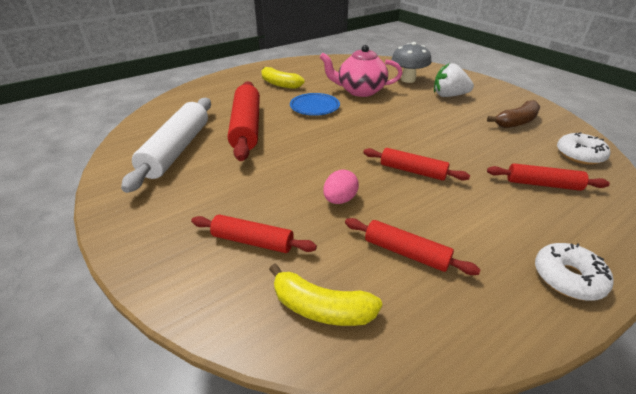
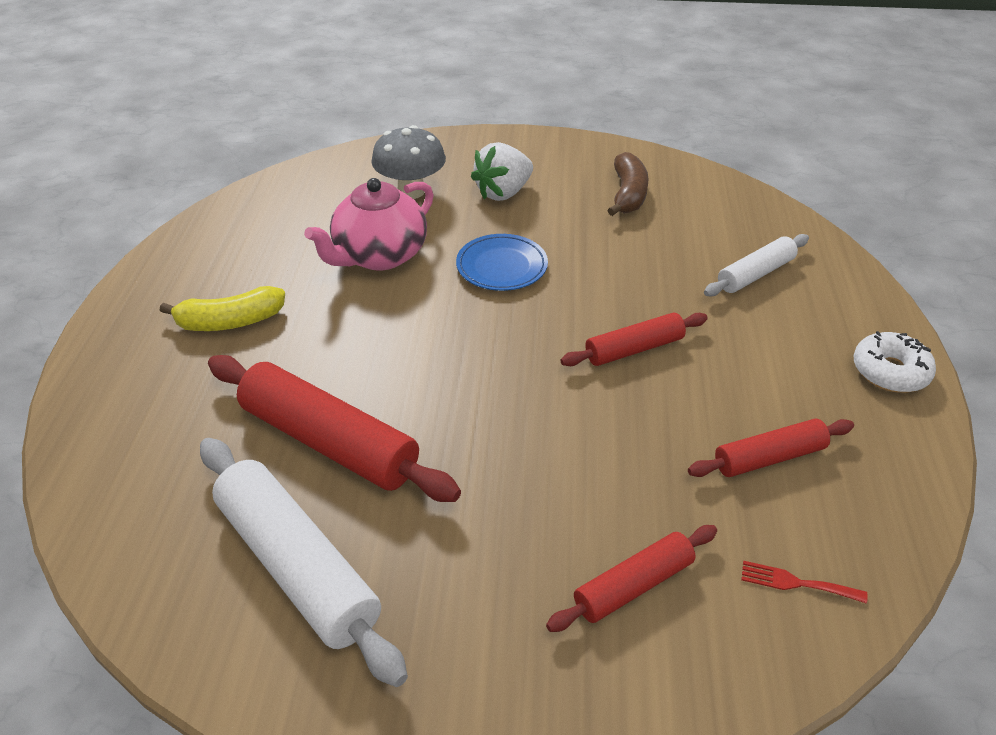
camera: 50 degrees left, 5 degrees up
yellow banana [269,264,382,326] -> red fork [741,561,868,604]
blue plate [290,93,340,116] -> blue plate moved to [456,234,548,291]
pink egg [323,169,359,204] -> none
red rolling pin [487,163,610,191] -> white rolling pin [704,234,809,297]
white donut [557,132,610,165] -> none

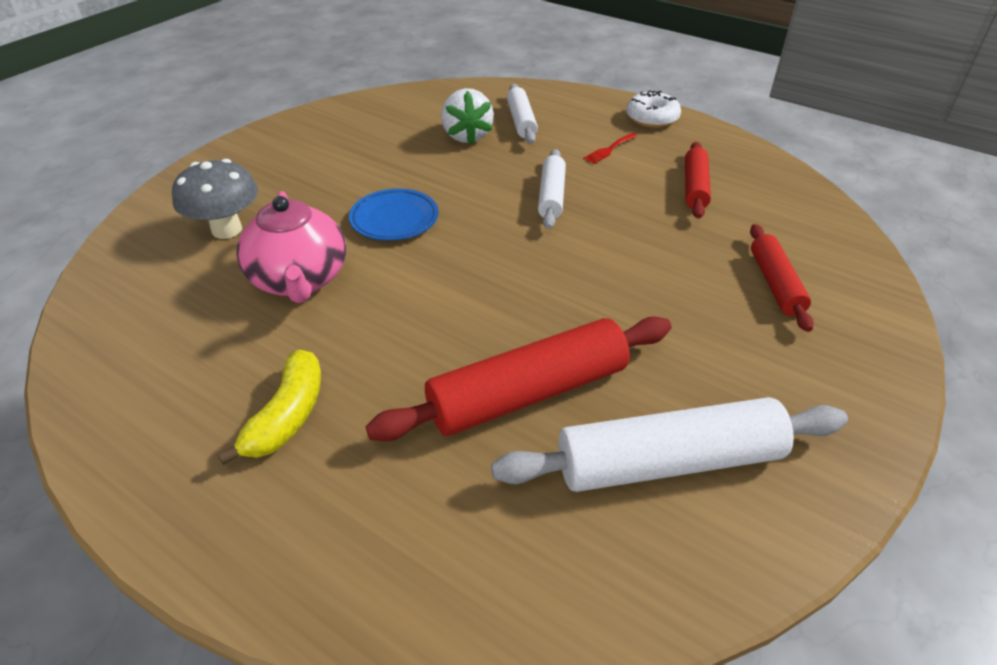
camera: 60 degrees left, 0 degrees up
white strawberry [471,142,533,201] -> white strawberry moved to [441,88,494,145]
red rolling pin [560,313,708,366] -> white rolling pin [538,149,566,229]
brown banana [607,152,649,216] -> none
red fork [741,561,868,604] -> red fork moved to [583,133,637,164]

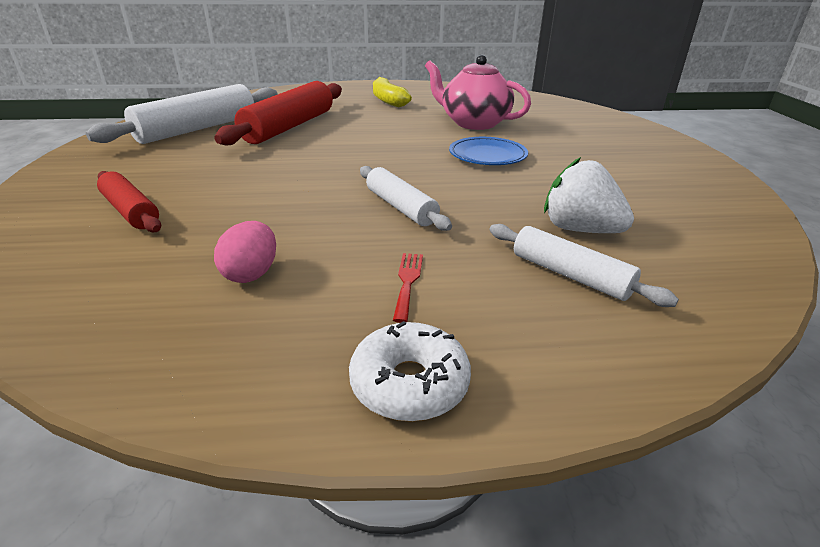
camera: 140 degrees right, 10 degrees down
grey mushroom [172,159,258,239] -> none
red rolling pin [685,142,711,219] -> pink egg [214,221,276,283]

